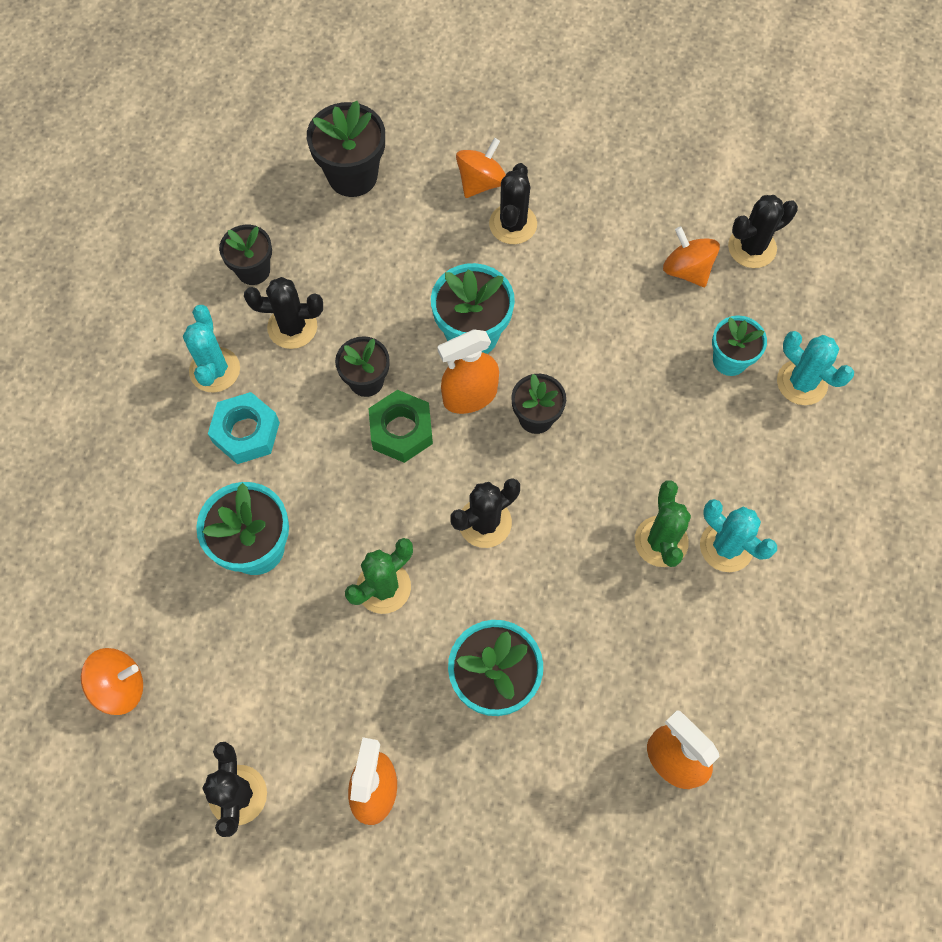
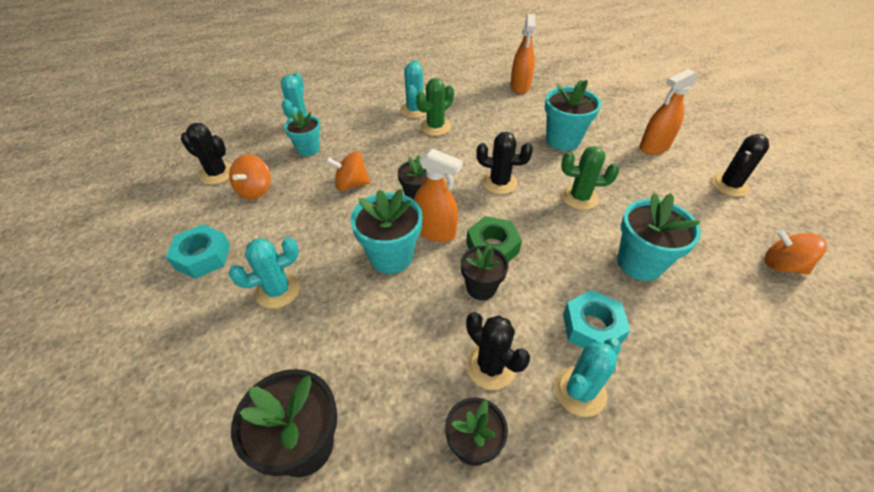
camera: 130 degrees left, 20 degrees down
orange spinning top [456,138,506,198] -> orange spinning top moved to [326,151,370,191]
black cactus [489,163,537,244] -> turquoise cactus [229,237,300,309]
none -> turquoise nut [166,224,230,279]

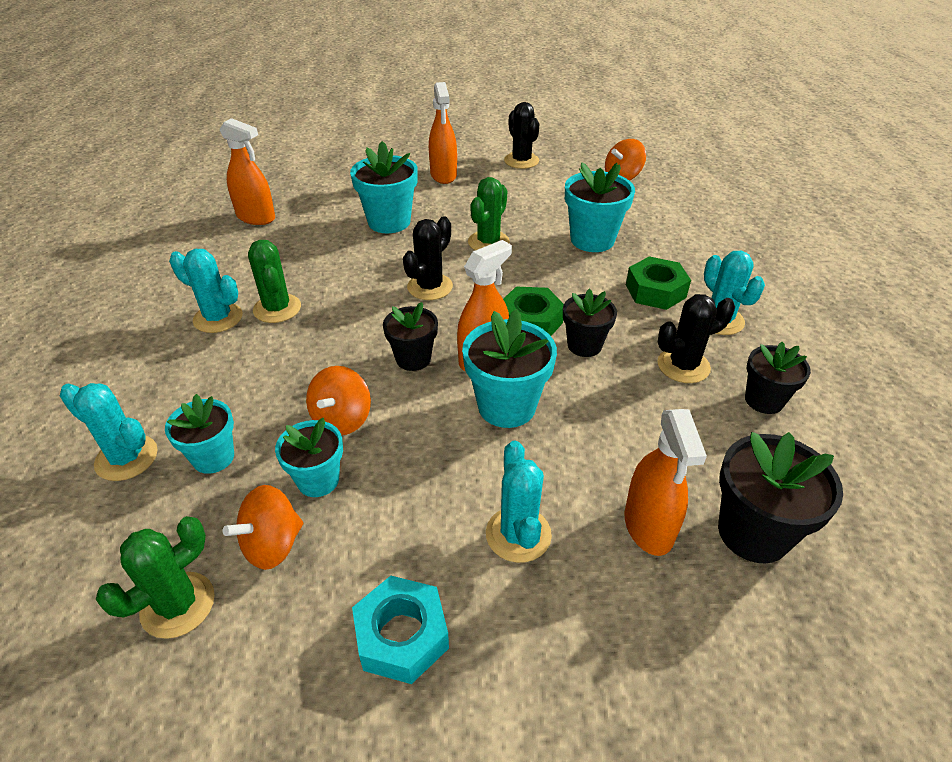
camera: 70 degrees left, 5 degrees down
black cactus [181,123,232,185] -> green cactus [96,516,215,639]
orange spinning top [229,154,271,199] -> orange spinning top turned 105 degrees clockwise [223,485,303,570]
turquoise nut [563,290,631,348] -> green nut [626,256,691,310]
none -> turquoise flower pot [275,418,343,497]
none -> orange spray bottle [624,409,707,556]

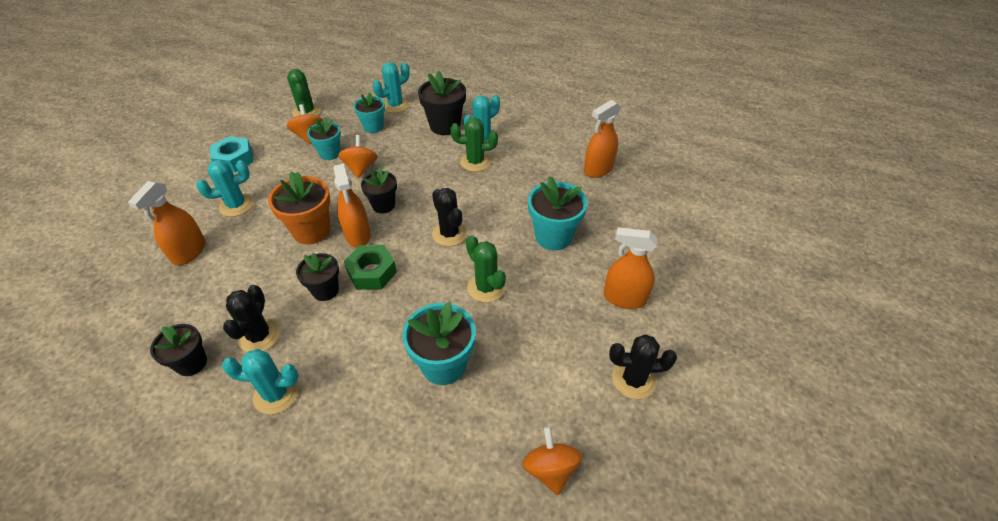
camera: 115 degrees right, 5 degrees up
orange spinning top [306,366,371,435] -> orange spinning top turned 45 degrees clockwise [338,135,378,178]
turquoise flower pot [462,309,557,428] -> orange flower pot [268,171,330,245]
turquoise cactus [486,440,552,563] -> turquoise cactus turned 45 degrees counterclockwise [196,160,254,217]
orange spray bottle [624,409,707,556] -> orange spray bottle turned 90 degrees counterclockwise [128,181,206,265]
green nut [626,256,691,310] -> none
black flower pot [718,432,843,564] -> black flower pot moved to [418,71,466,135]

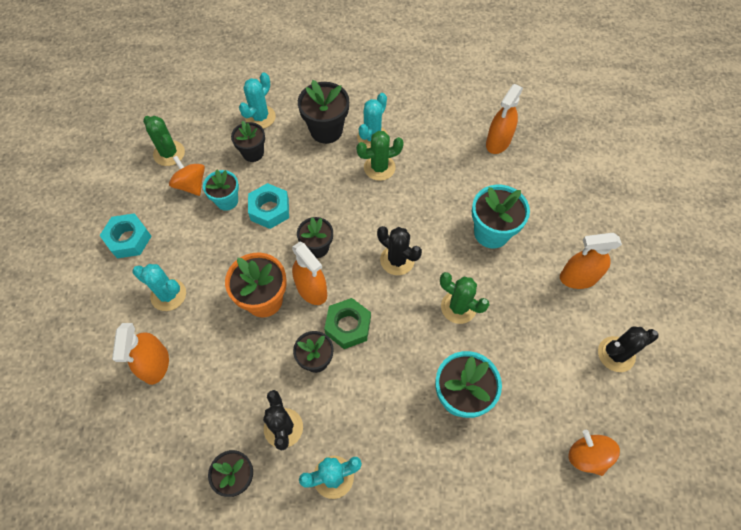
camera: 20 degrees left, 15 degrees up
turquoise cactus [196,160,254,217] -> turquoise cactus turned 75 degrees clockwise [133,264,186,311]
orange spinning top [338,135,378,178] -> turquoise nut [248,183,289,229]
turquoise flower pot [354,92,385,133] -> black flower pot [231,121,265,162]

